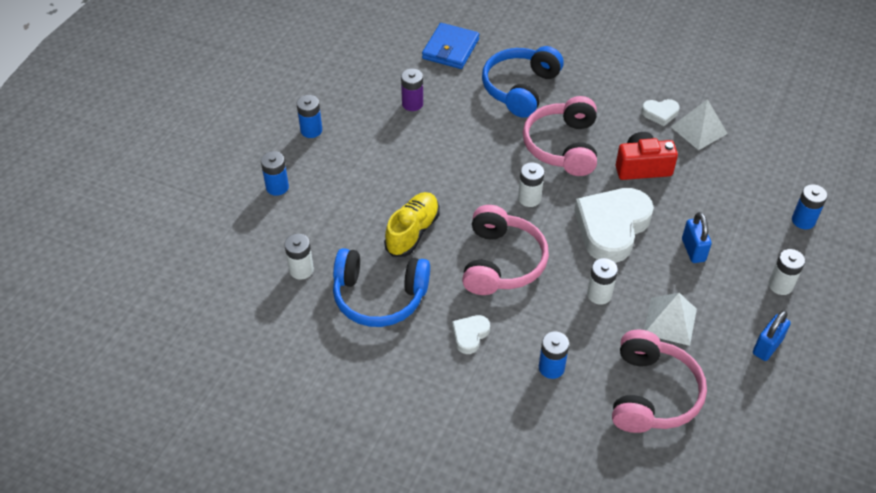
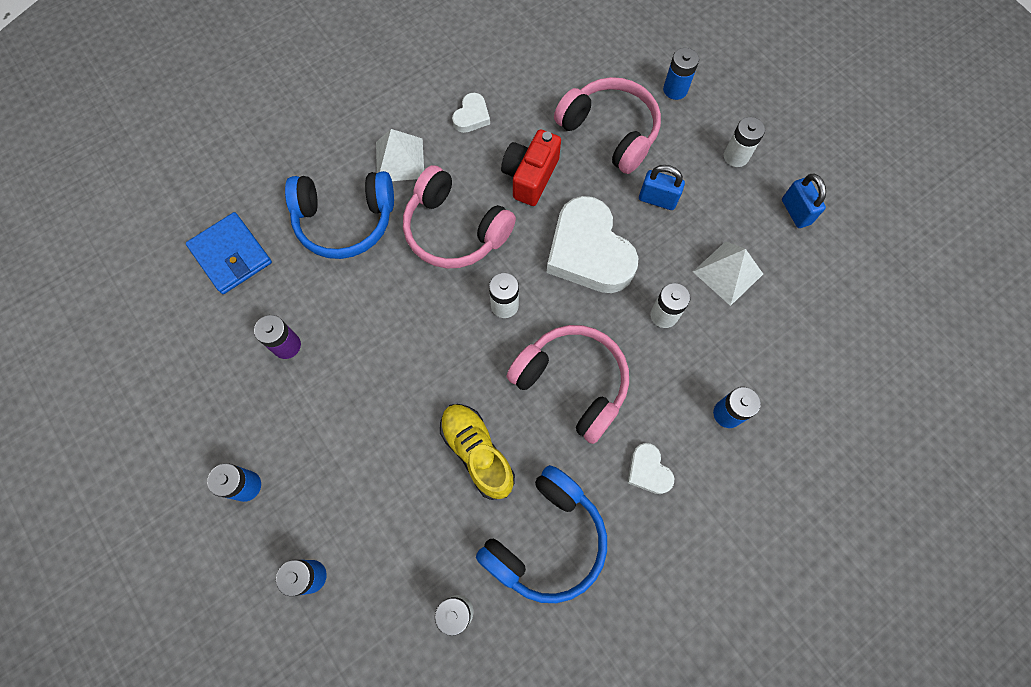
camera: 60 degrees left, 20 degrees up
blue headphones [482,46,564,118] -> blue headphones turned 60 degrees counterclockwise [285,171,394,259]
pink headphones [612,330,707,433] -> pink headphones moved to [554,77,661,174]
white pyramid [671,99,728,150] -> white pyramid moved to [376,129,424,181]

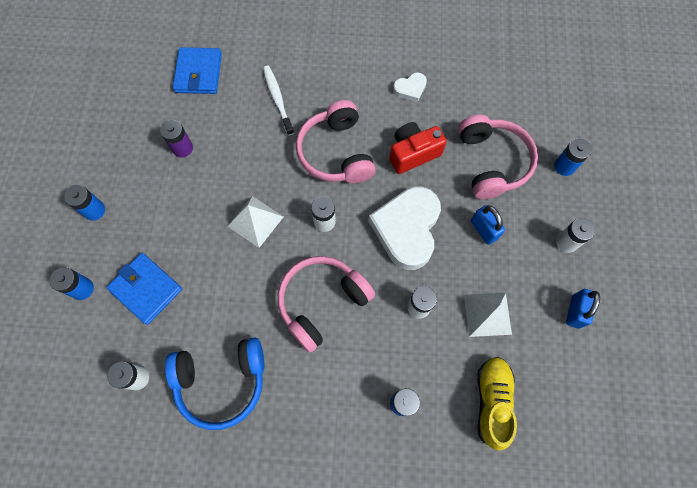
camera: 40 degrees right, 0 degrees up
blue headphones [285,171,394,259] -> white toothbrush [263,66,294,136]
white pyramid [376,129,424,181] -> white pyramid moved to [228,196,283,248]
yellow shoe [440,404,515,500] -> yellow shoe moved to [477,357,517,450]
pink headphones [506,325,629,444] -> pink headphones turned 120 degrees counterclockwise [278,256,375,353]
white heart [627,443,674,494] -> none
none -> blue wallet [106,253,182,325]

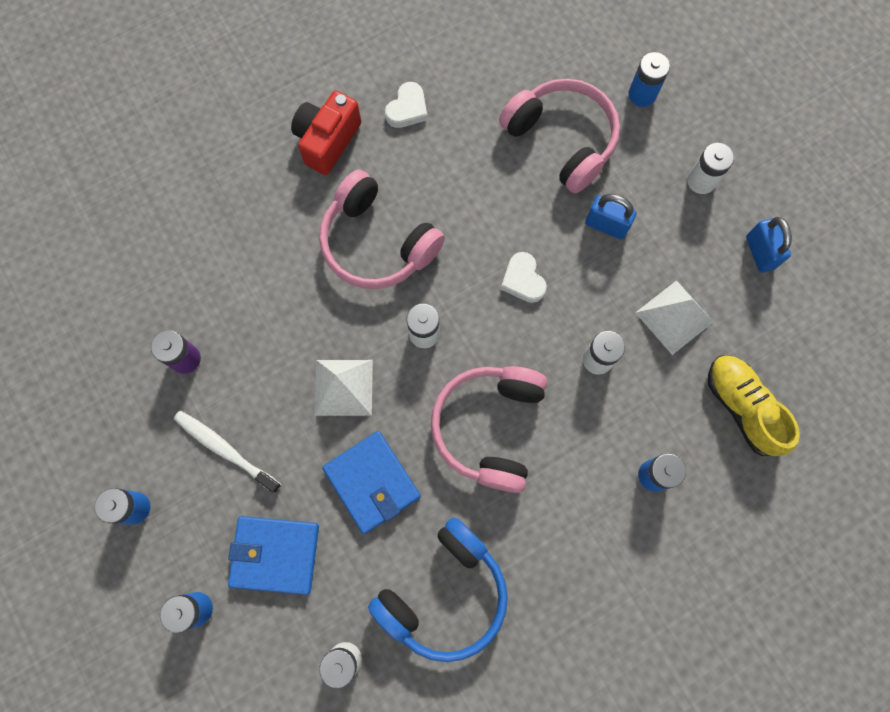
camera: 35 degrees left, 5 degrees up
blue wallet [173,47,222,94] -> blue wallet moved to [322,431,421,534]
white toothbrush [263,66,294,136] -> white toothbrush moved to [174,411,281,494]
white heart [368,186,441,270] -> white heart [501,252,547,303], size x0.46
red camera [390,122,447,174] -> red camera moved to [291,91,361,175]

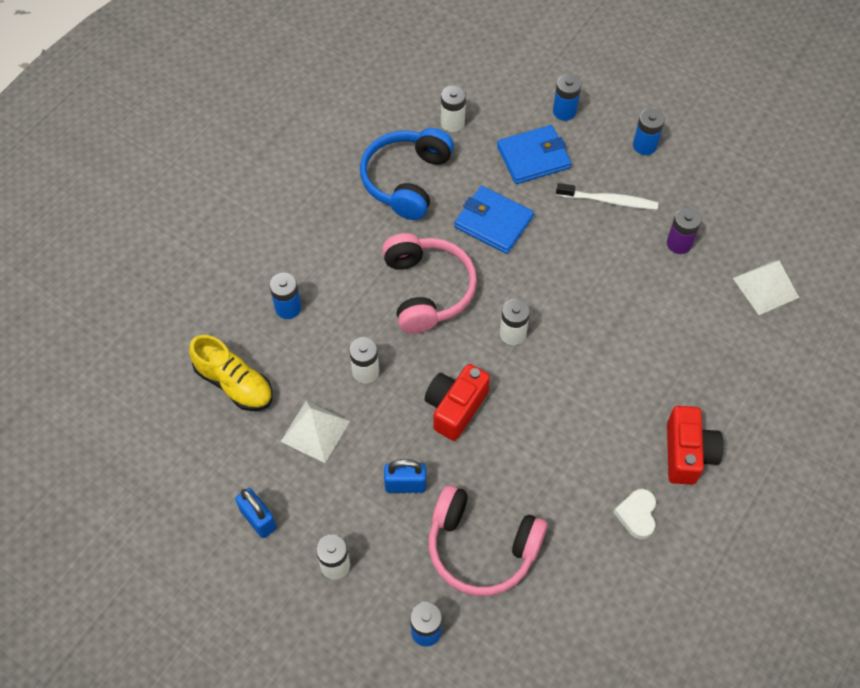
camera: 155 degrees right, 15 degrees down
white pyramid [314,360,373,416] -> white pyramid moved to [733,261,799,315]
pink headphones [319,170,445,289] -> none
white heart [501,252,547,303] -> red camera [425,364,490,441]

